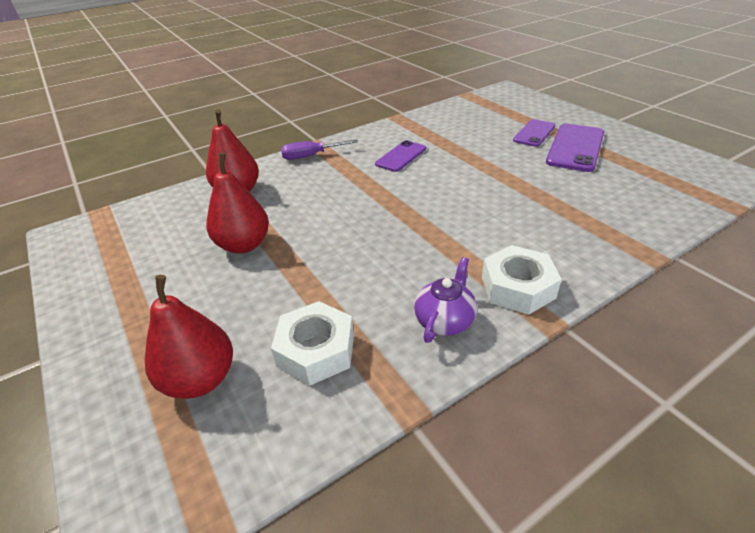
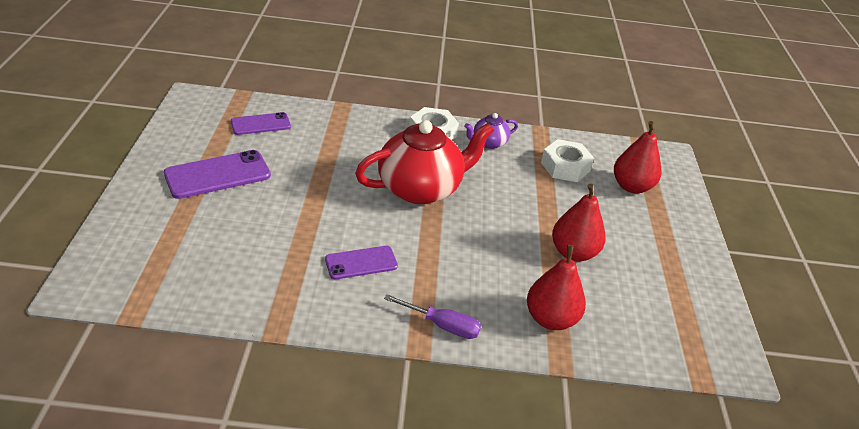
camera: 150 degrees left, 0 degrees up
purple phone [513,119,555,147] -> purple phone moved to [231,112,291,135]
none -> red teapot [355,120,495,204]

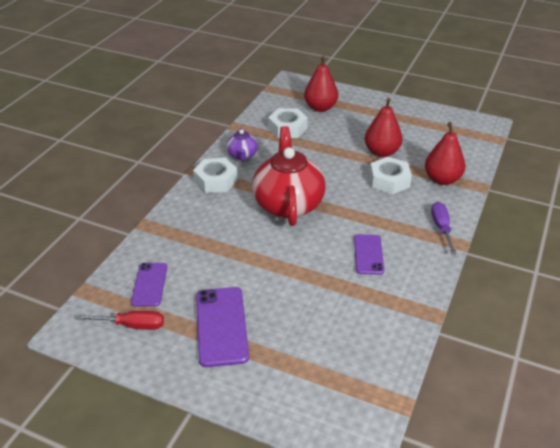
camera: 65 degrees left, 0 degrees up
purple screwdriver [384,294,481,339] -> purple screwdriver turned 45 degrees counterclockwise [431,202,457,254]
none -> red screwdriver [77,311,164,330]
none -> white nut [369,157,412,194]

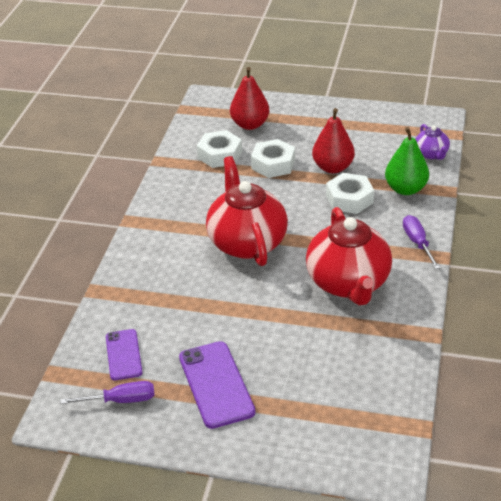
camera: 10 degrees left, 0 degrees up
red screwdriver [77,311,164,330] -> purple screwdriver [60,381,155,404]
white nut [193,158,238,193] -> white nut moved to [251,139,295,178]
purple teapot [226,128,258,161] -> purple teapot moved to [415,124,450,160]
purple phone [354,234,384,275] -> red teapot [306,207,392,305]
red pear [425,122,465,185] -> green pear [385,127,429,195]

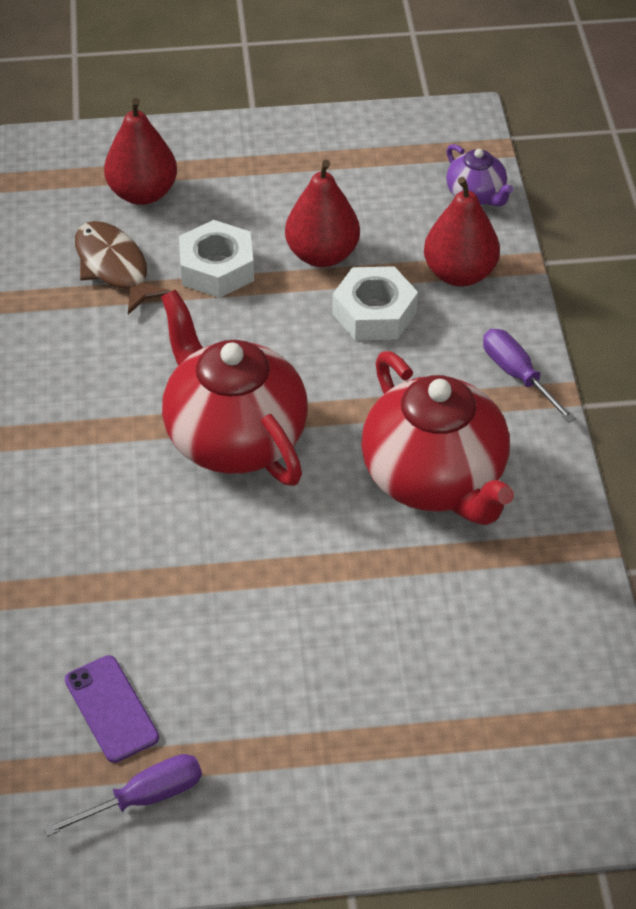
camera: 20 degrees left, 10 degrees up
purple phone [179,341,256,429] -> none
white nut [197,130,242,168] -> brown fish [75,221,171,315]
green pear [385,127,429,195] -> red pear [424,177,500,287]

